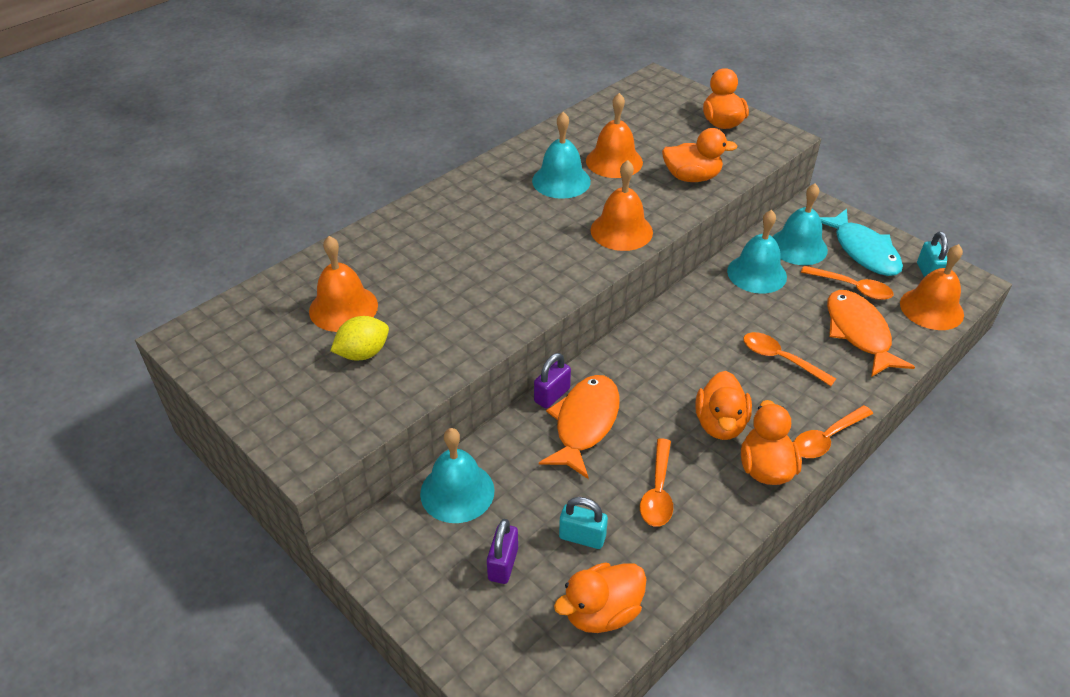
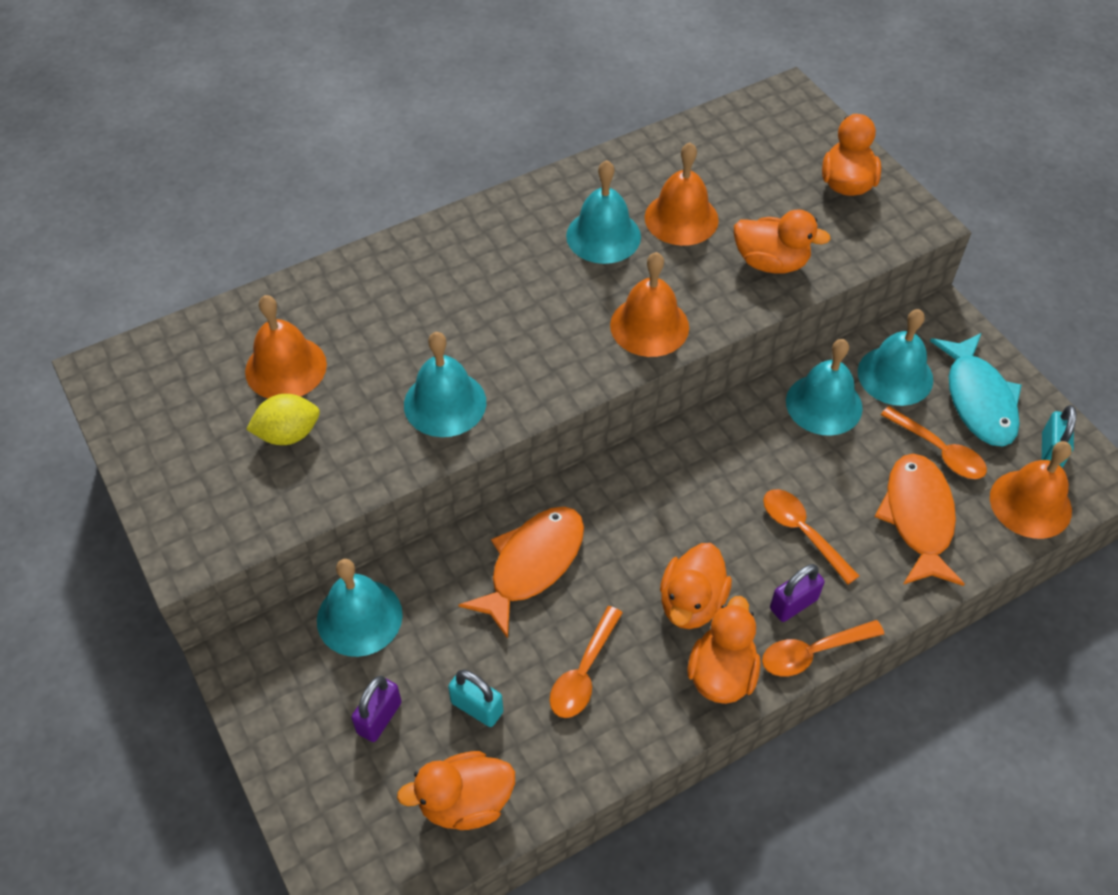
camera: 15 degrees right, 10 degrees up
purple padlock [534,353,571,409] -> purple padlock moved to [770,564,824,622]
none -> turquoise bell [404,332,486,437]

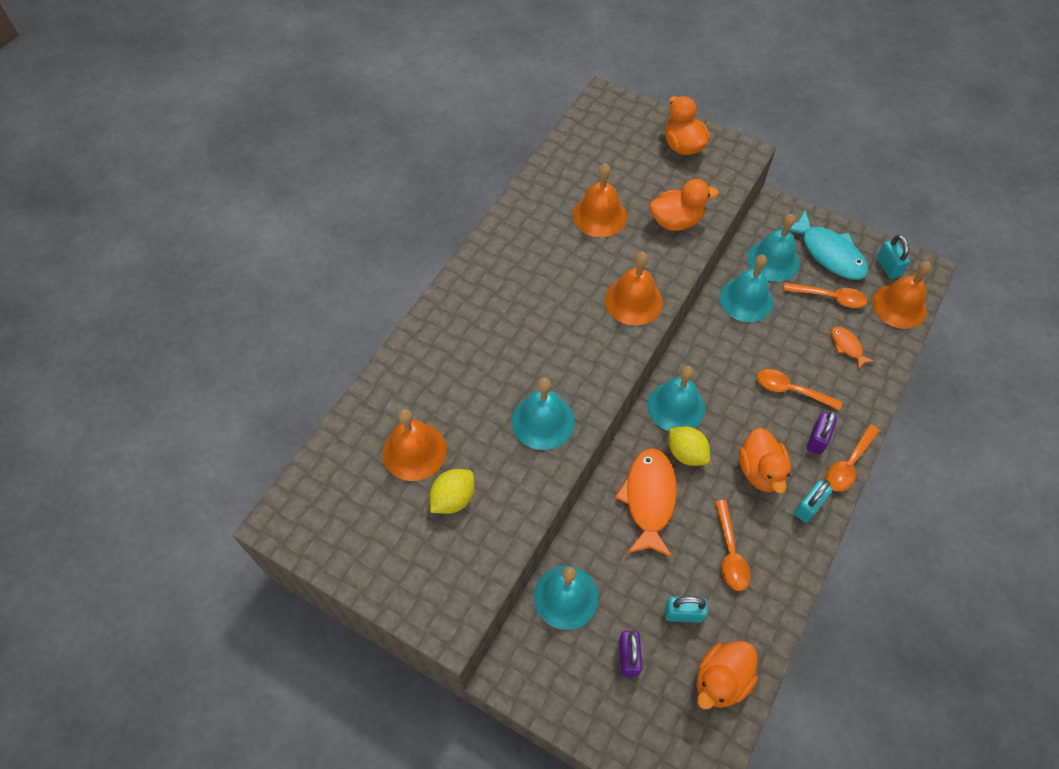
camera: 30 degrees left, 5 degrees up
turquoise bell [566,160,641,264] -> turquoise bell moved to [647,366,705,431]
orange duck [688,596,761,704] -> turquoise padlock [794,480,832,523]
orange fish [875,454,965,586] -> orange fish [831,326,874,370], size x0.50
none -> yellow lemon [669,426,710,466]

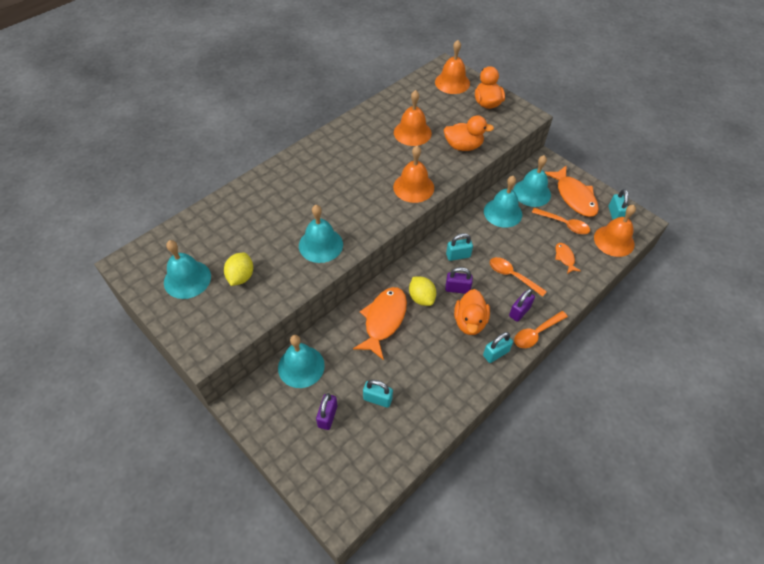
camera: 15 degrees right, 5 degrees down
orange bell [382,409,447,481] -> orange bell moved to [435,40,470,94]
yellow lemon [430,469,474,514] -> yellow lemon turned 45 degrees counterclockwise [224,253,253,286]
turquoise bell [647,366,705,431] -> turquoise bell moved to [164,240,211,299]
orange duck [696,641,758,710] -> none
orange spoon [715,500,751,591] -> none
turquoise fish [779,210,868,280] -> orange fish [545,166,599,217]
none -> purple padlock [445,267,473,294]
none -> turquoise padlock [446,233,473,261]

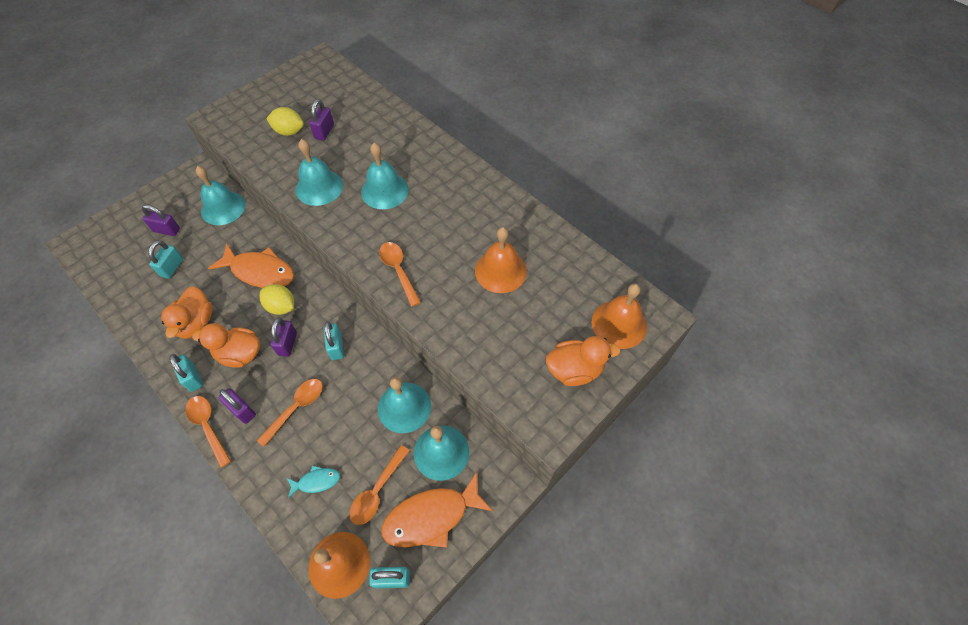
camera: 90 degrees right, 5 degrees up
turquoise bell [164,240,211,299] -> turquoise bell moved to [361,143,409,209]
orange bell [393,146,434,203] -> orange spoon [379,242,421,307]
yellow lemon [409,277,436,306] -> yellow lemon turned 60 degrees clockwise [260,284,294,315]
orange duck [444,115,494,151] -> orange duck moved to [161,286,213,339]
orange fish [555,243,581,274] -> turquoise fish [287,465,340,498]
none -> purple padlock [309,99,334,141]

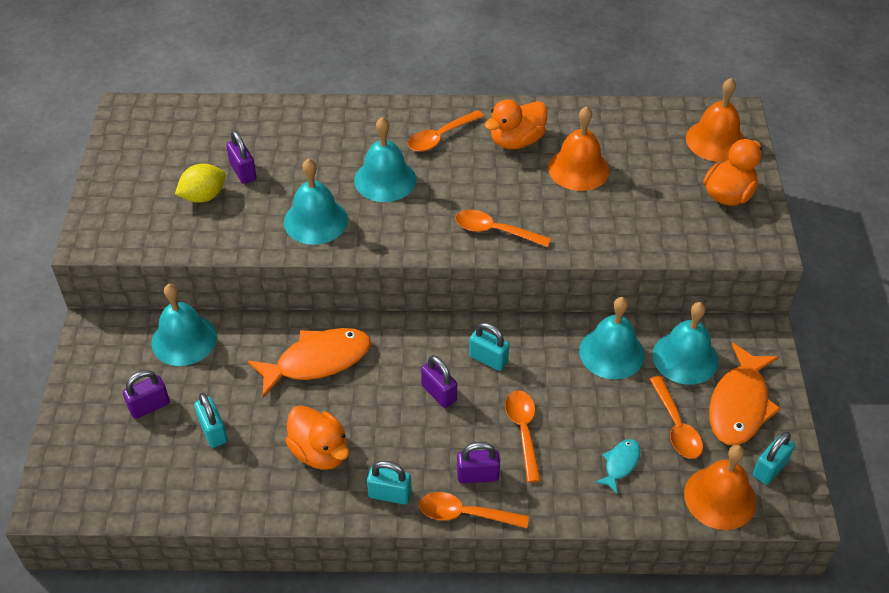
camera: 45 degrees left, 10 degrees down
orange duck [192,323,260,368] -> orange duck moved to [485,99,548,149]
yellow lemon [260,284,294,315] -> none
none -> orange spoon [408,110,484,152]

